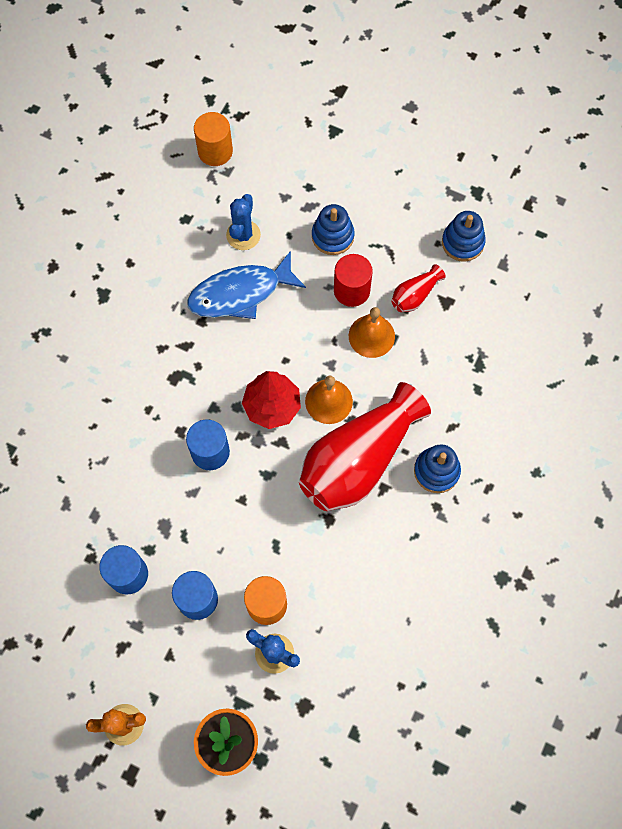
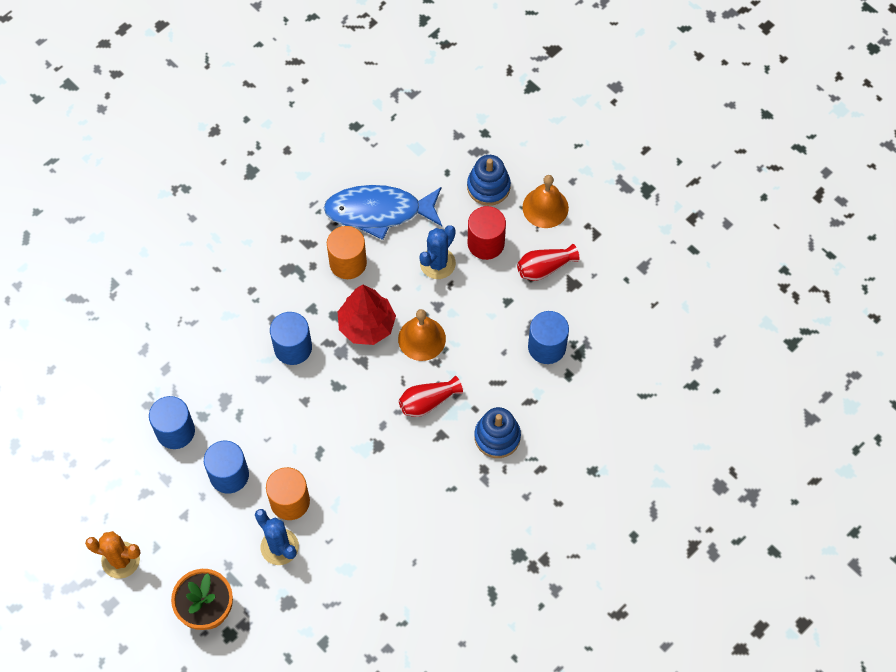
camera: 20 degrees right, 5 degrees down
orange cylinder [194,112,233,166] -> orange cylinder moved to [327,226,367,279]
blue cactus [226,194,261,250] -> blue cactus moved to [419,225,456,279]
red vase [299,382,431,511] -> red vase [399,376,463,417], size x0.43
orange bell [349,307,395,358] -> orange bell moved to [522,175,569,228]
blue stacking toy [442,211,486,262] -> none
none -> blue cylinder [528,311,569,364]

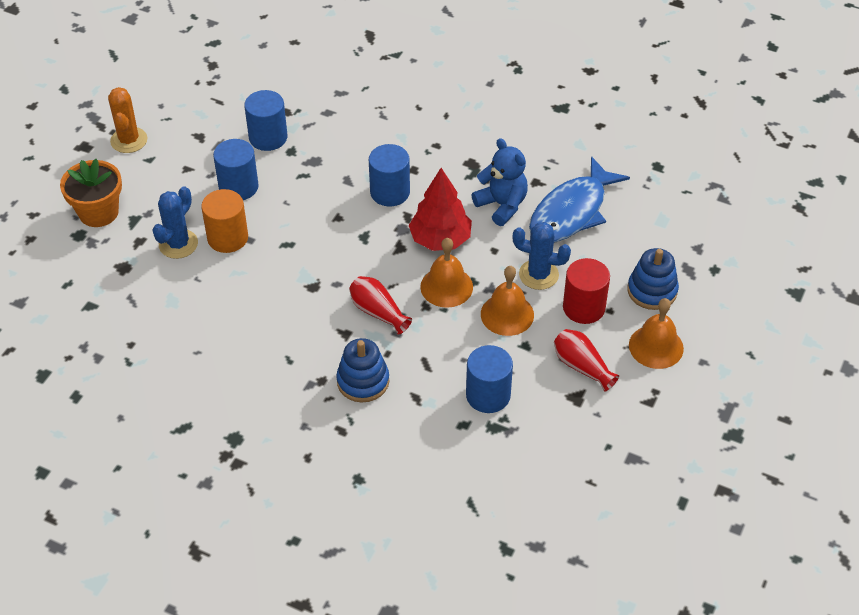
camera: 70 degrees right, 15 degrees down
blue fish [324,185,442,240] -> blue fish turned 120 degrees counterclockwise [529,156,630,243]
orange cylinder [327,226,367,279] -> blue teddy bear [472,138,528,226]
none -> orange bell [481,266,534,336]

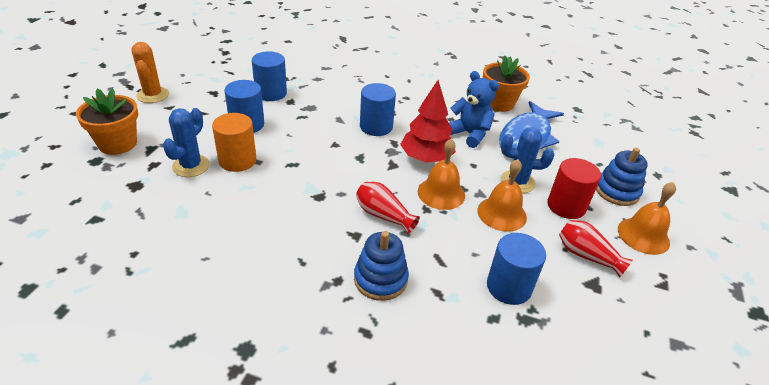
camera: 10 degrees left, 10 degrees down
none -> orange flower pot [483,56,530,112]

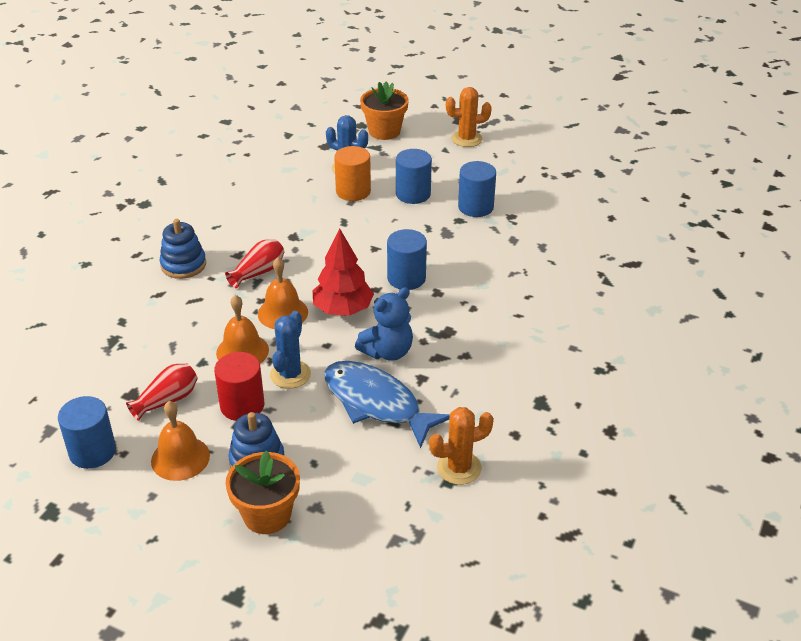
camera: 100 degrees right, 0 degrees up
orange flower pot [483,56,530,112] -> orange flower pot moved to [226,450,300,534]
blue cylinder [487,233,546,305] -> blue cylinder moved to [58,396,116,469]
none -> orange cactus [429,407,494,485]

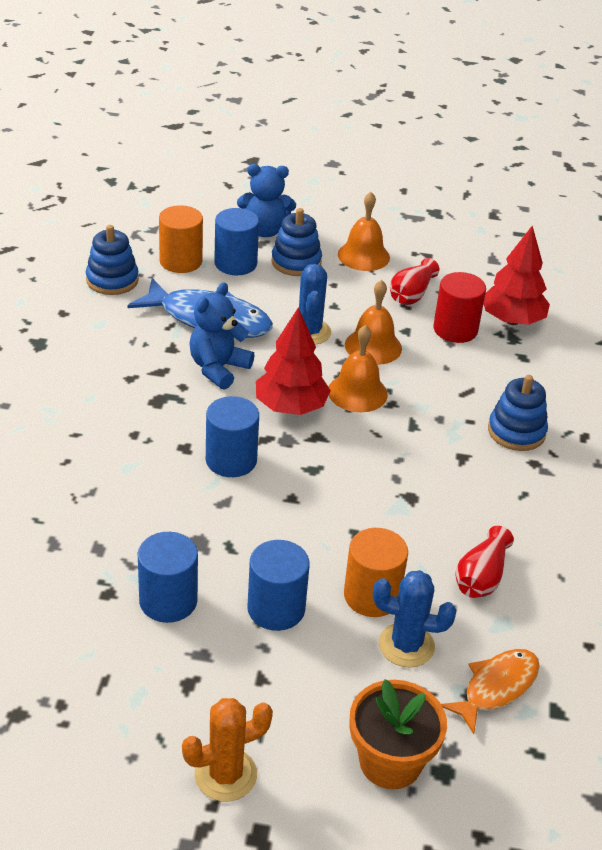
camera: 160 degrees right, 0 degrees up
blue cylinder [58,396,116,469] -> blue cylinder moved to [214,208,259,275]
red cylinder [214,352,264,421] -> red cylinder moved to [433,272,486,343]
red vase [225,240,284,288] -> red vase moved to [455,526,514,598]
orange flower pot [226,450,300,534] -> blue teddy bear [237,164,296,237]
orange cactus [429,407,494,485] -> blue stacking toy [86,225,139,295]
none -> orange cylinder [159,205,203,273]
none -> orange fish [441,649,540,734]
none -> red tree [484,226,550,325]

